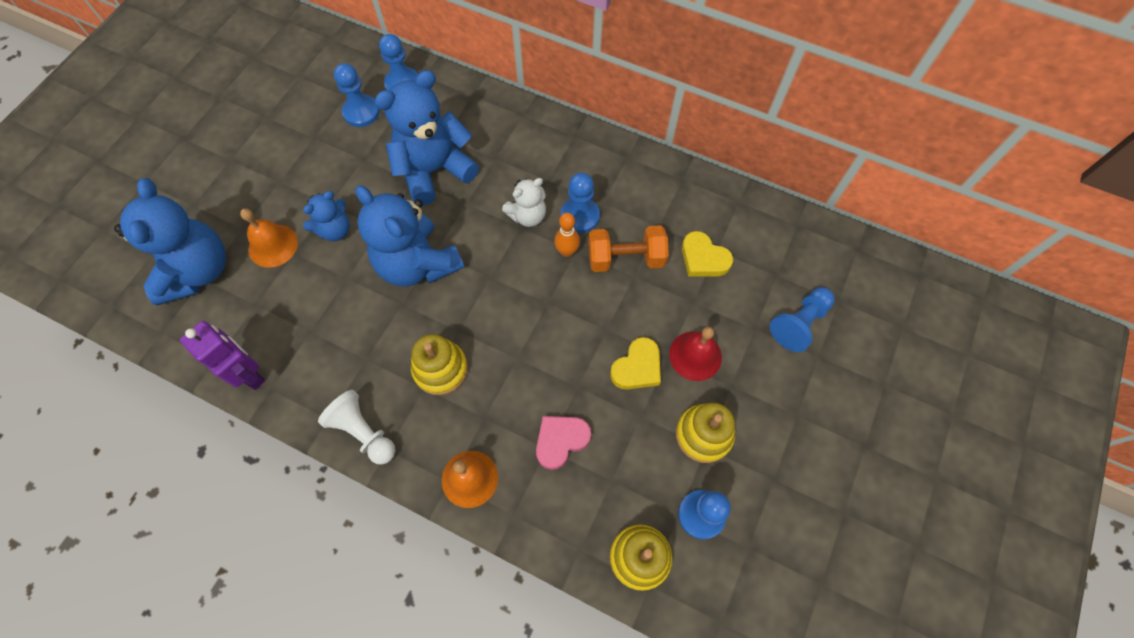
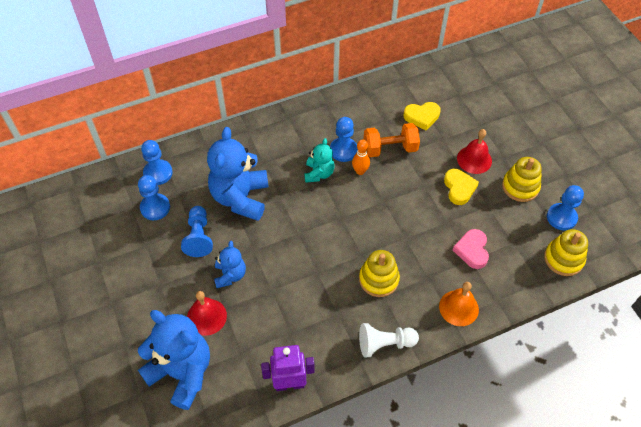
camera: 50 degrees left, 10 degrees down
orange bell [240,208,298,268] -> red bell [187,291,227,336]
blue teddy bear [355,185,464,287] -> none
white teddy bear [502,178,546,227] -> turquoise teddy bear [304,138,334,183]
orange dumbbell [588,225,669,272] -> orange dumbbell turned 45 degrees clockwise [364,123,420,157]
blue pawn [770,287,835,352] -> blue pawn moved to [181,206,213,257]

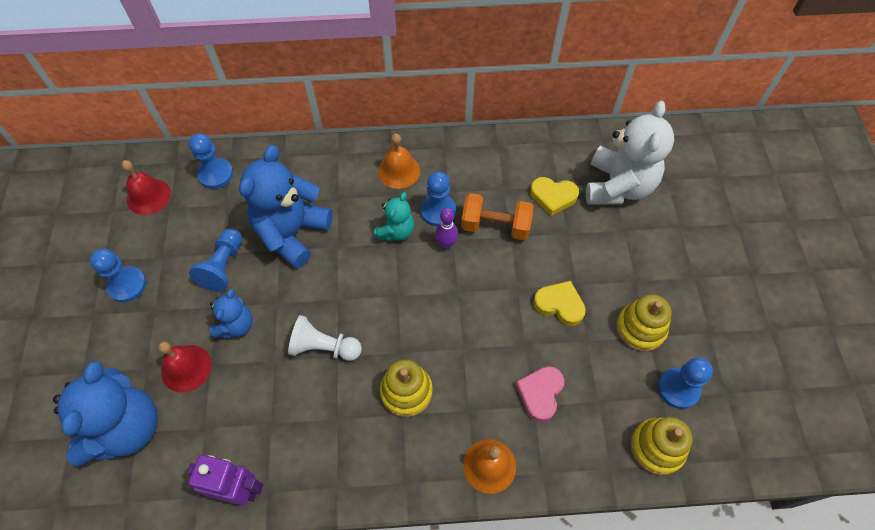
camera: 20 degrees right, 5 degrees up
blue pawn [138,175,170,220] -> blue pawn moved to [90,249,147,302]
blue teddy bear [138,310,210,410] -> blue teddy bear turned 45 degrees clockwise [53,361,158,467]
orange bowling pin [352,139,370,175] -> purple bowling pin [435,208,458,249]
white pawn [359,323,419,358] -> white pawn moved to [288,315,362,361]
yellow heart [444,169,479,205] -> yellow heart turned 75 degrees counterclockwise [533,281,586,326]
red bell [457,129,492,174] -> red bell moved to [121,160,171,215]
none -> orange bell [378,133,420,189]
none -> white teddy bear [586,101,674,205]

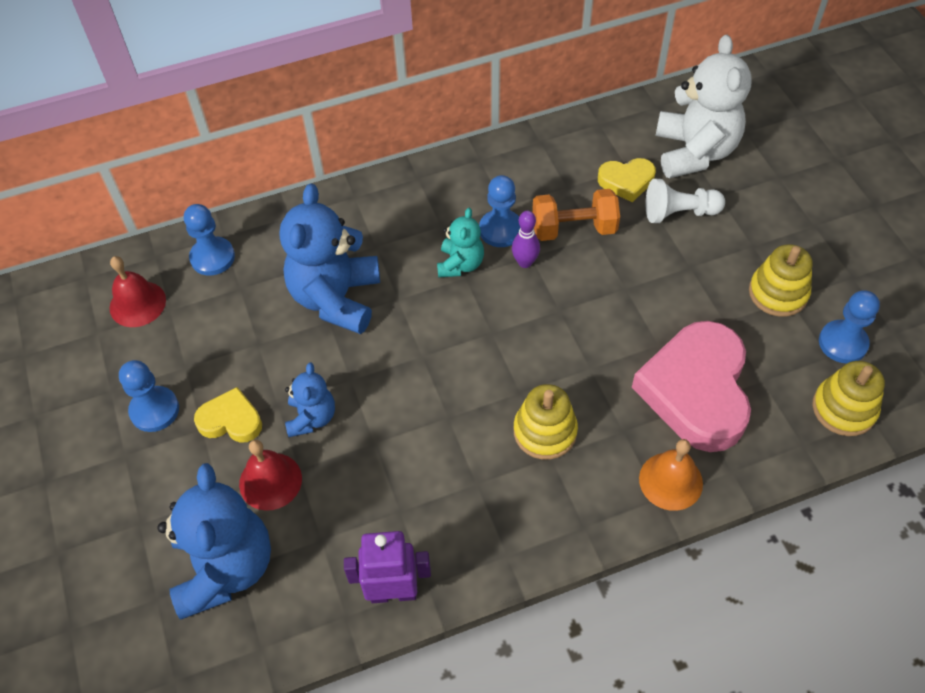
camera: 15 degrees left, 5 degrees down
blue pawn [189,228,242,292] -> none
white pawn [288,315,362,361] -> white pawn moved to [645,179,725,223]
orange bell [378,133,420,189] -> none
pink heart [515,366,564,422] -> pink heart [632,321,751,452], size x2.05
yellow heart [533,281,586,326] -> yellow heart moved to [194,387,262,443]

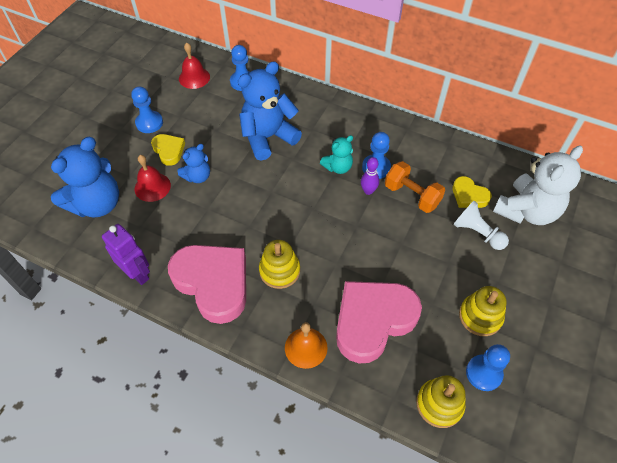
camera: 45 degrees right, 0 degrees up
none -> pink heart [168,245,246,324]

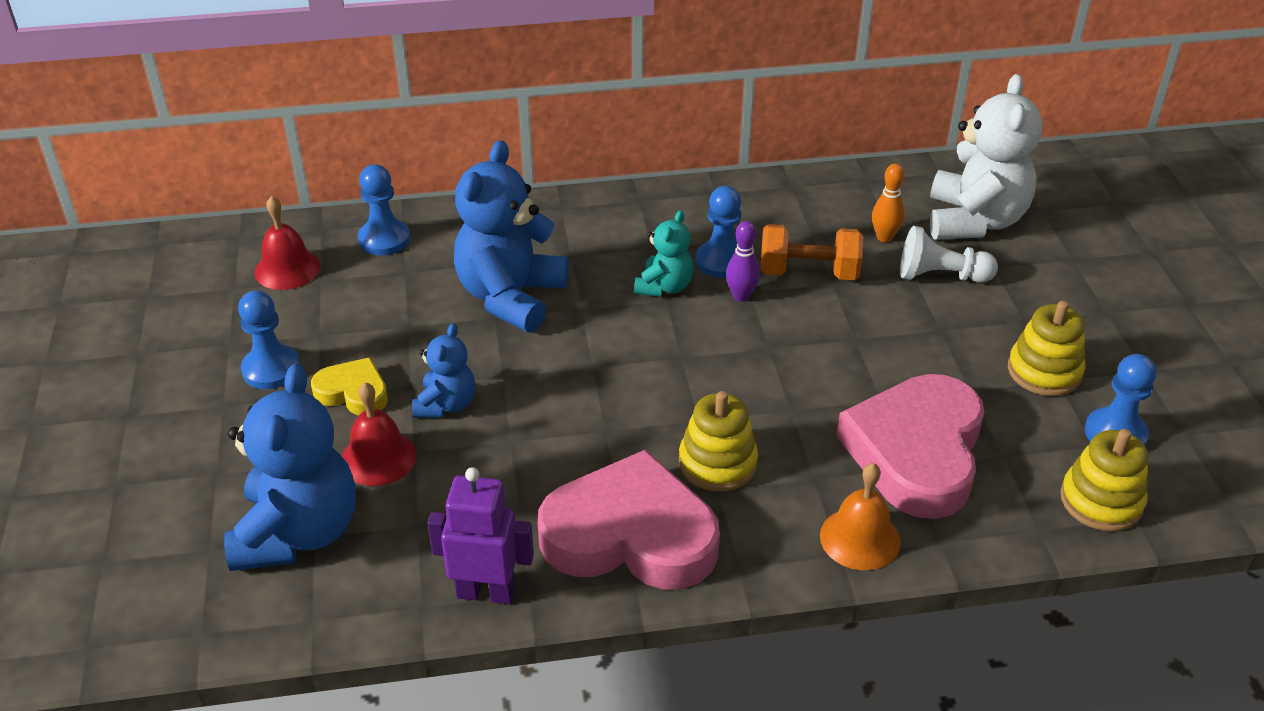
camera: 35 degrees left, 15 degrees down
yellow heart [452,176,492,208] -> orange bowling pin [872,163,905,242]

